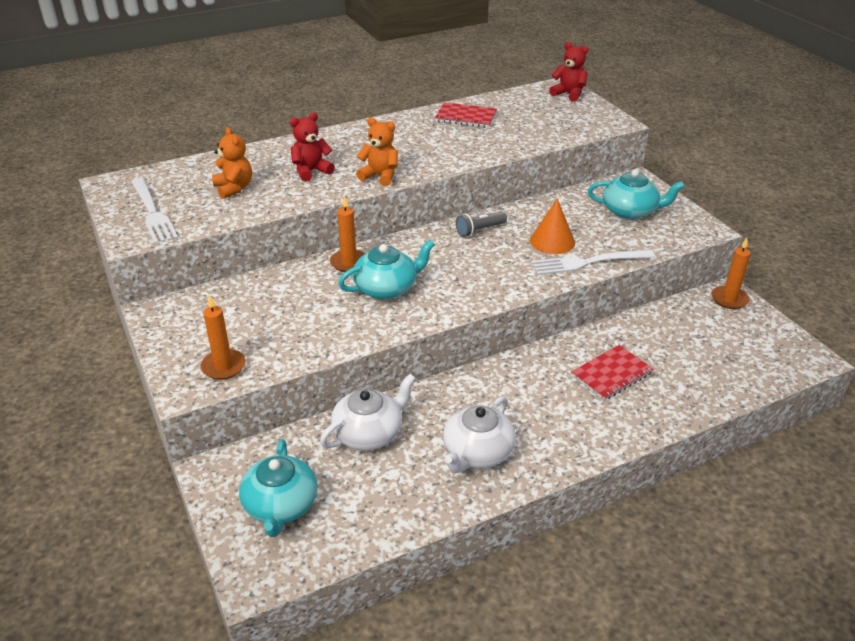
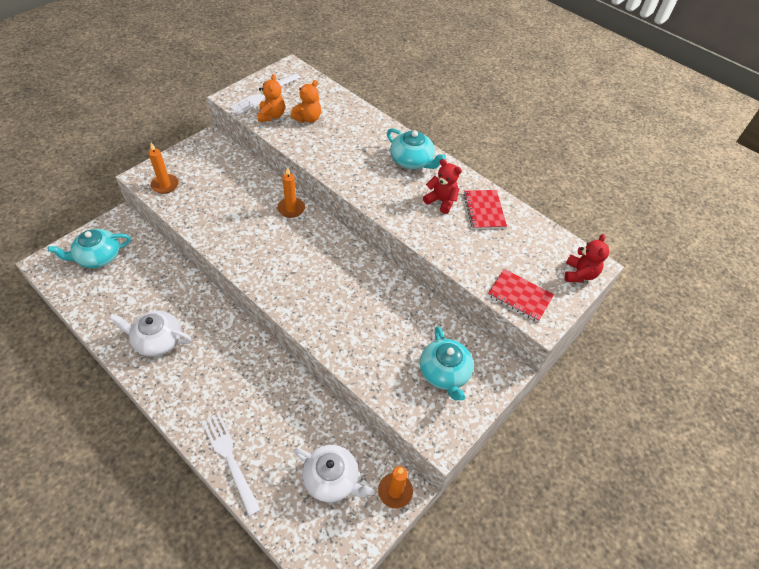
camera: 65 degrees right, 15 degrees up
red teddy bear [290,112,335,182] -> red teddy bear moved to [423,159,462,214]
white teapot [320,374,416,450] -> white teapot moved to [294,445,375,502]
turquoise teapot [338,240,435,299] -> turquoise teapot moved to [387,128,446,169]
orange teddy bear [356,117,398,186] -> orange teddy bear moved to [257,74,285,122]
grey flashlight [456,212,507,237] -> none
orange cone [530,198,575,254] -> none
white fork [531,250,655,275] -> white fork moved to [202,413,261,516]
red notebook [571,345,654,401] -> red notebook moved to [488,269,554,322]

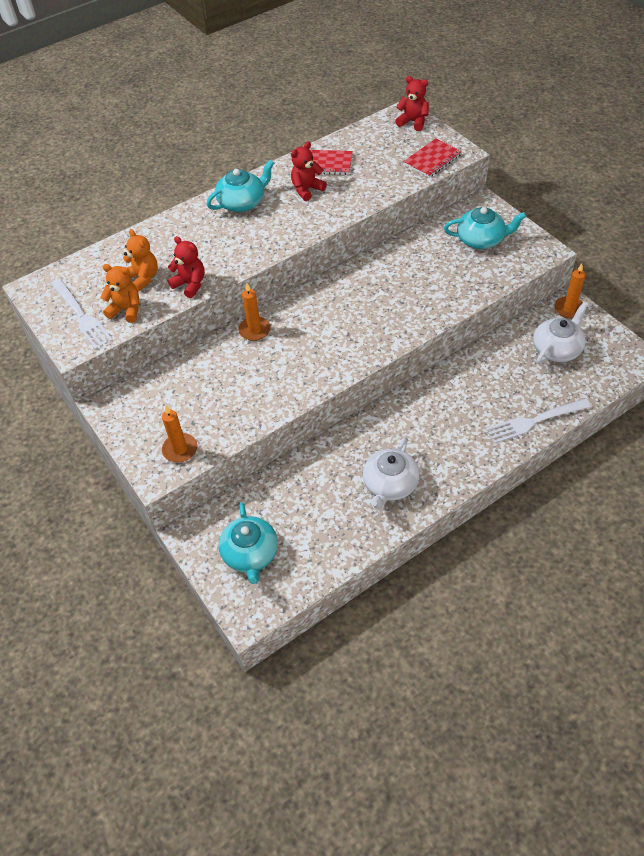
camera: 70 degrees left, 0 degrees up
none -> red teddy bear [168,236,205,298]

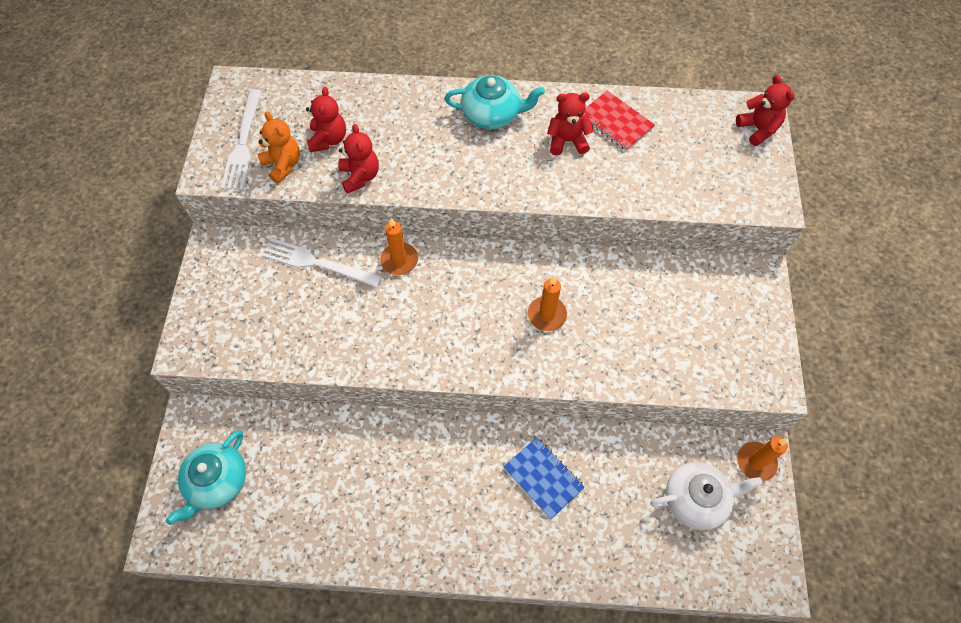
camera: 35 degrees right, 10 degrees up
orange teddy bear [123,229,158,292] -> red teddy bear [306,87,346,152]
orange candle [162,406,197,462] -> orange candle moved to [528,277,567,331]
white teapot [363,437,419,509] -> none
red notebook [403,139,462,178] -> none
turquoise teapot [444,207,526,249] -> none
white fork [486,399,591,444] -> white fork moved to [262,238,382,288]
none -> blue notebook [504,437,585,519]

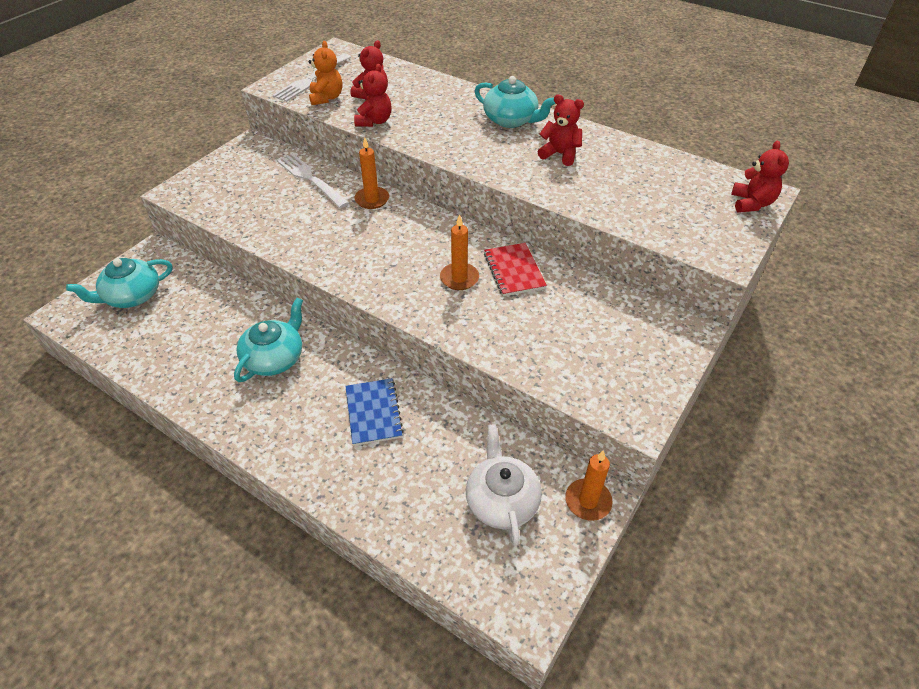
camera: 30 degrees right, 15 degrees down
red notebook [583,90,655,151] -> red notebook moved to [484,243,547,296]
white teapot [650,462,763,530] -> white teapot turned 120 degrees counterclockwise [466,424,542,546]
none -> turquoise teapot [234,298,303,382]

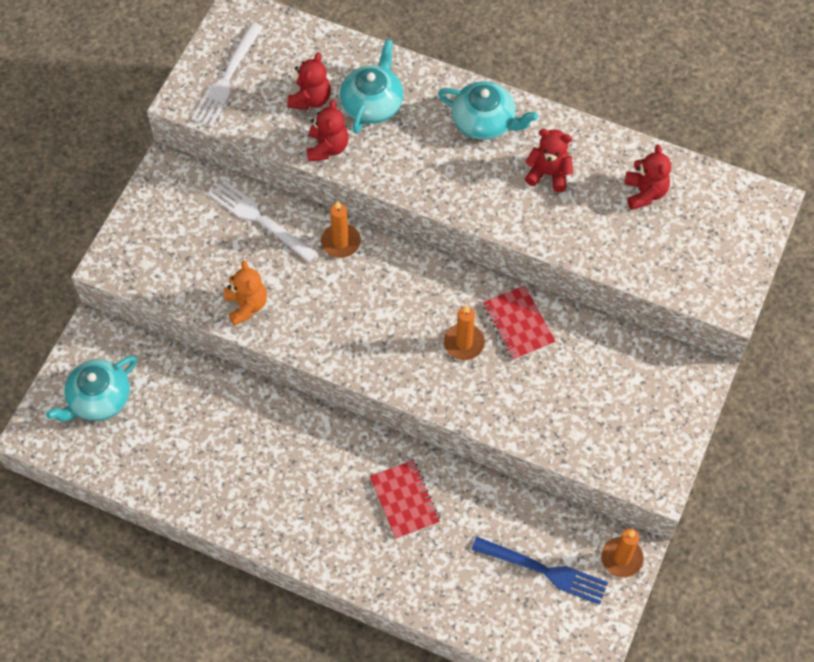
camera: 10 degrees left, 15 degrees up
turquoise teapot [234,298,303,382] -> turquoise teapot moved to [340,39,403,134]
orange teddy bear [308,41,342,105] -> orange teddy bear moved to [224,260,267,326]
blue notebook [345,378,404,446] -> red notebook [370,460,440,539]
white teapot [466,424,542,546] -> blue fork [471,537,608,605]
red teddy bear [731,141,789,213] -> red teddy bear moved to [624,144,671,210]

